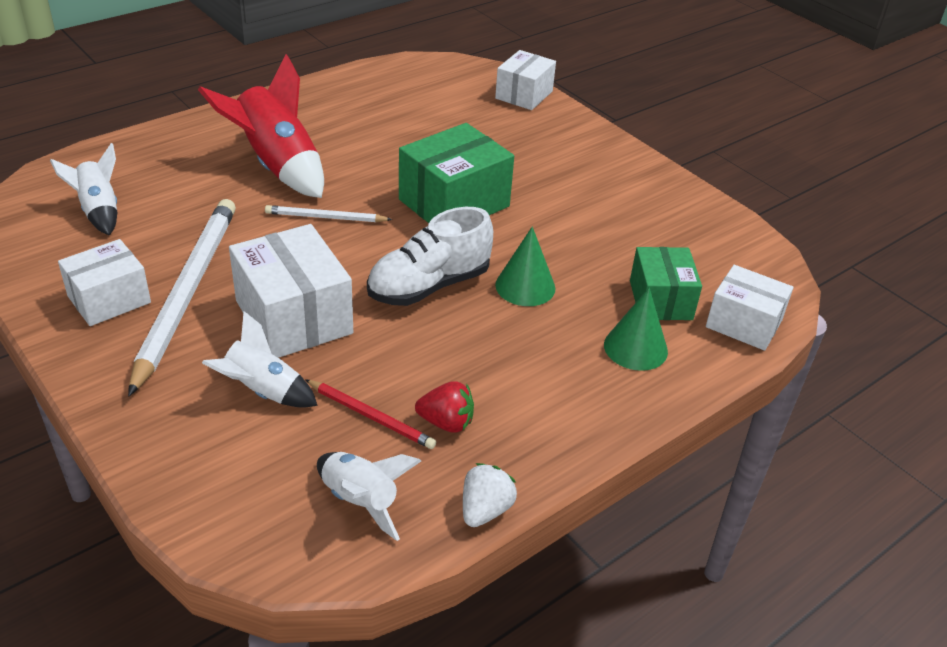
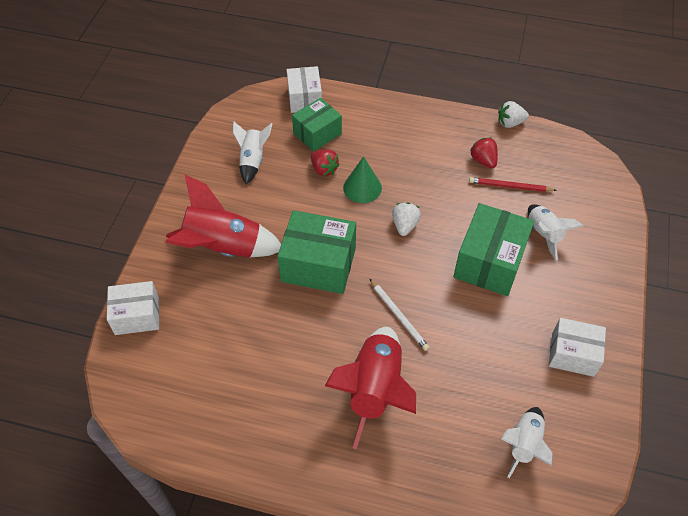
camera: 125 degrees left, 15 degrees up
white pencil [128,199,236,397] -> none
white box [229,224,353,358] -> green box [453,203,534,296]
red pencil [305,379,436,449] -> red pencil turned 75 degrees counterclockwise [469,177,557,192]
white rocket [317,452,421,541] -> white rocket moved to [233,121,272,184]
white shoe [367,207,493,306] -> white strawberry [392,202,421,236]
green cone [604,288,668,371] -> none
none -> red rocket [165,175,281,258]
none -> red strawberry [311,149,340,176]

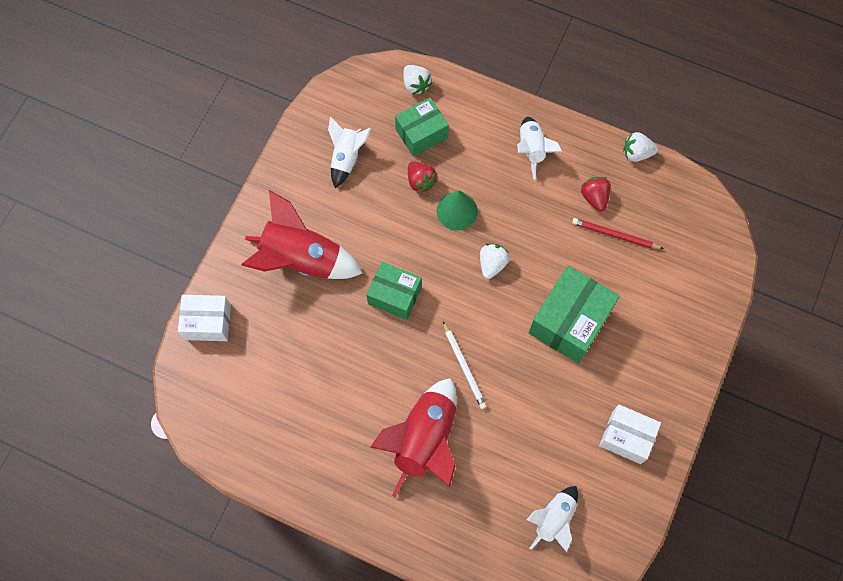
camera: 10 degrees right, 15 degrees up
green box [277,210,356,294] -> green box [367,262,422,320], size x0.65
white box [287,66,322,113] -> white strawberry [403,65,432,95]
white rocket [528,204,583,260] -> white rocket moved to [517,117,562,180]

